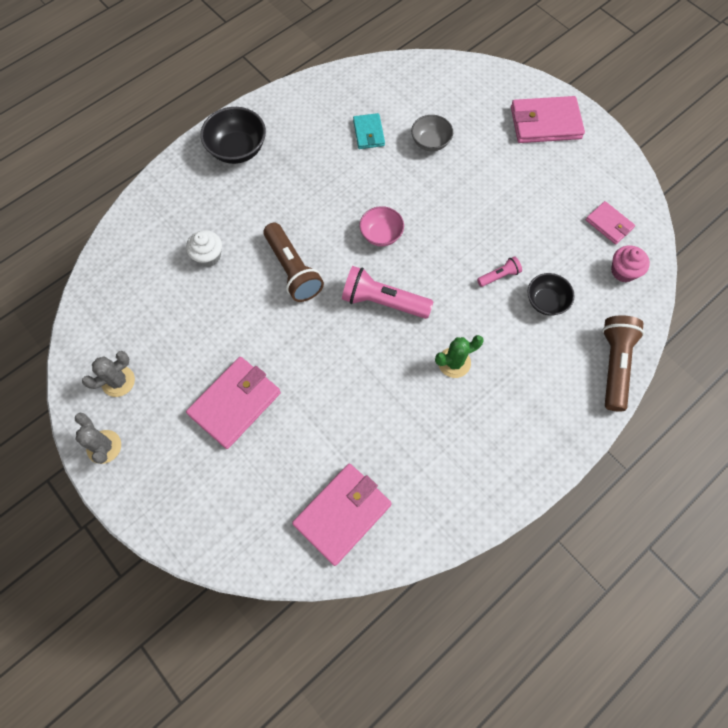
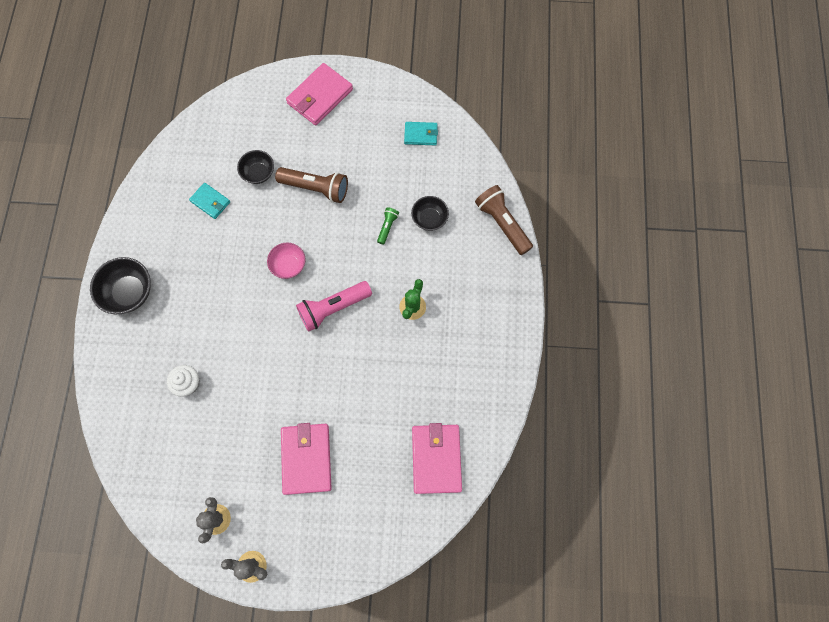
camera: 45 degrees left, 5 degrees up
brown flashlight [263,223,324,302] -> brown flashlight moved to [275,167,348,203]
grey bowl [411,115,453,151] -> black bowl [237,150,274,184]
pink flashlight [477,256,522,287] -> green flashlight [377,207,399,245]
pink wallet [586,201,635,244] -> turquoise wallet [404,122,438,145]
pink cupcake [611,246,650,282] -> none

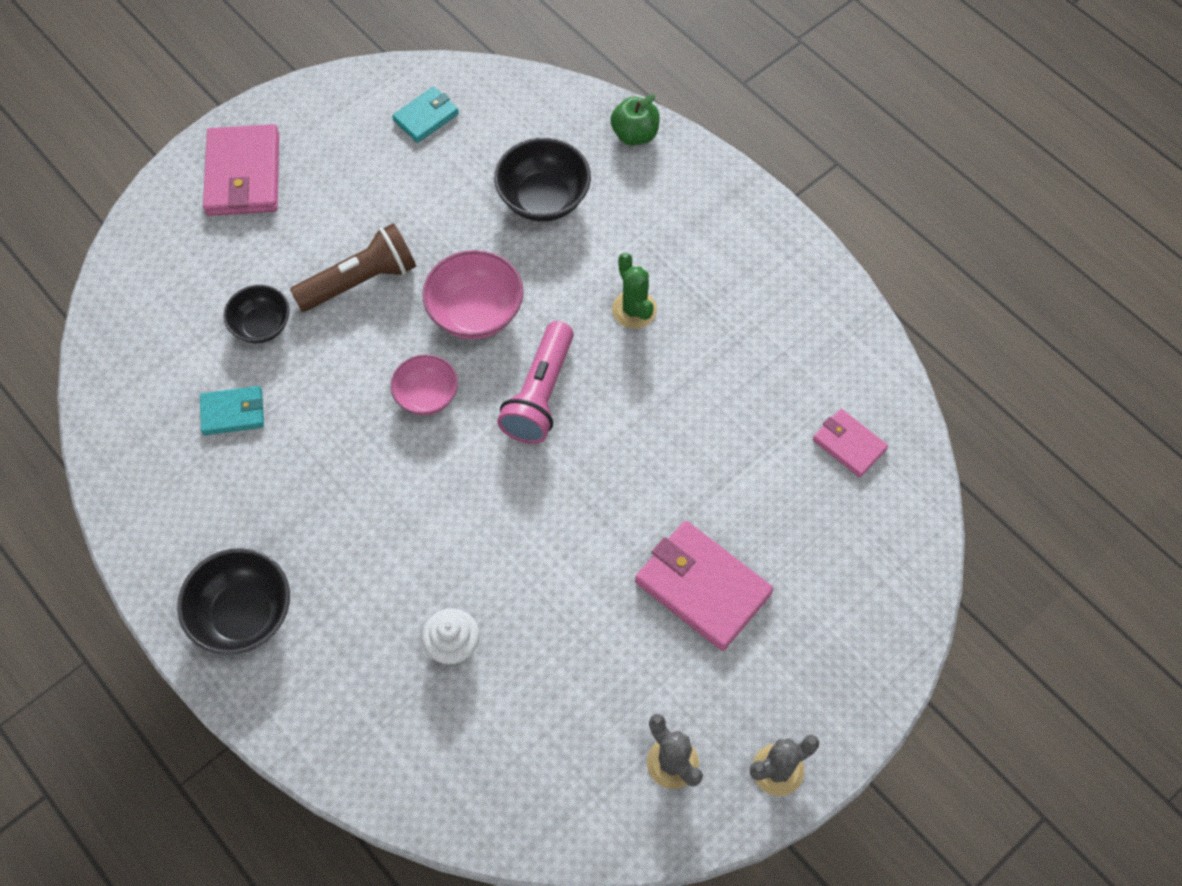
camera: 45 degrees left, 10 degrees down
green flashlight [377,207,399,245] -> none
black bowl [411,196,449,231] -> black bowl [494,138,591,222], size x1.53
pink wallet [412,423,462,494] -> pink wallet [813,409,888,477], size x0.57
brown flashlight [475,185,533,255] -> green apple [610,94,660,145]
none -> pink bowl [422,250,524,339]

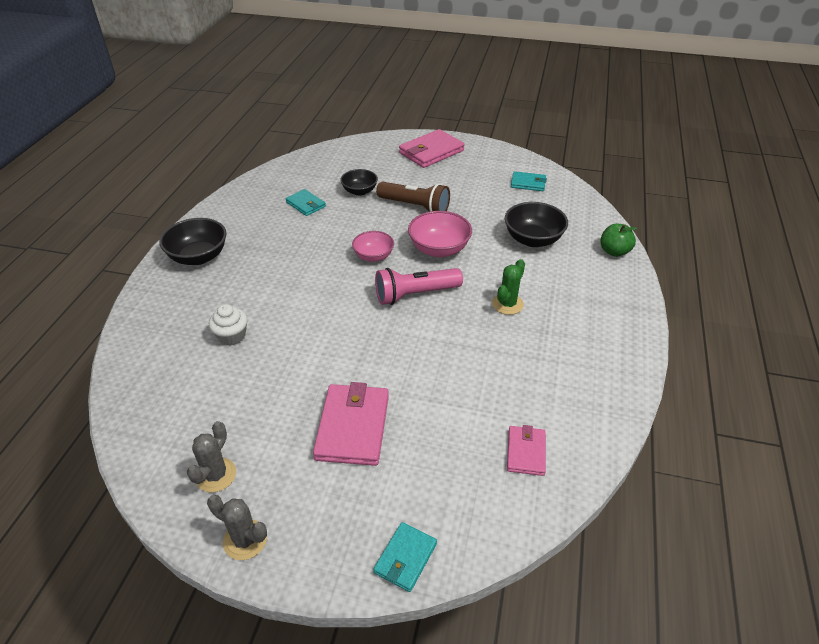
camera: 55 degrees right, 20 degrees down
none -> turquoise wallet [373,522,437,592]

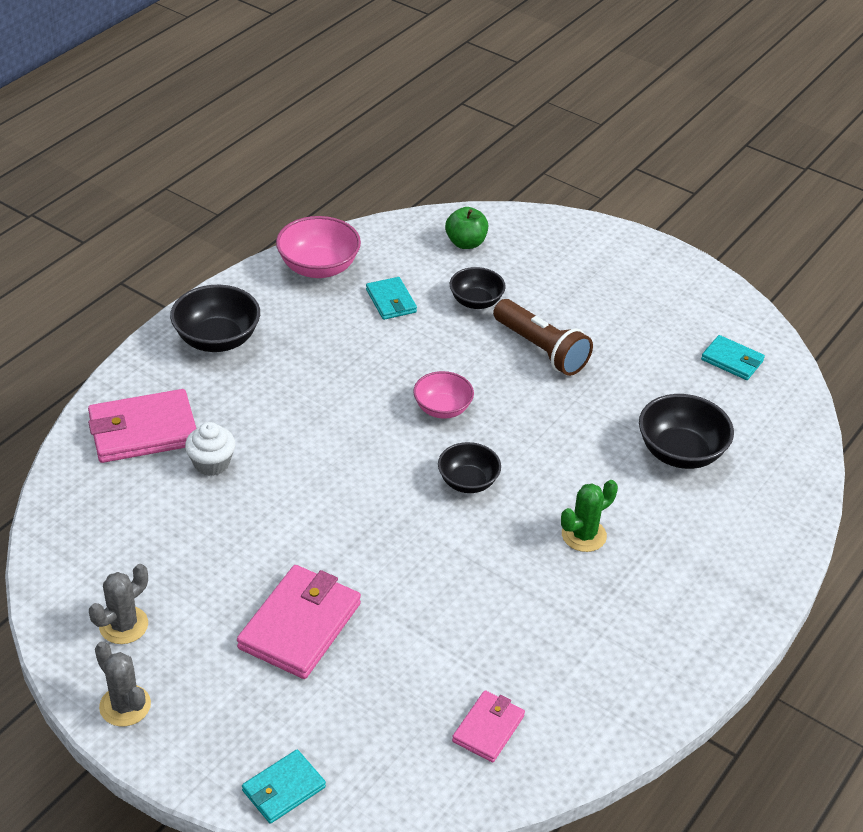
camera: 20 degrees right, 0 degrees up
pink flashlight [375,268,463,305] -> black bowl [438,442,501,493]
pink wallet [399,129,465,168] -> pink wallet moved to [88,389,196,463]
pink bowl [408,211,472,257] -> pink bowl moved to [276,216,361,278]
green apple [600,224,637,257] -> green apple moved to [445,207,488,249]

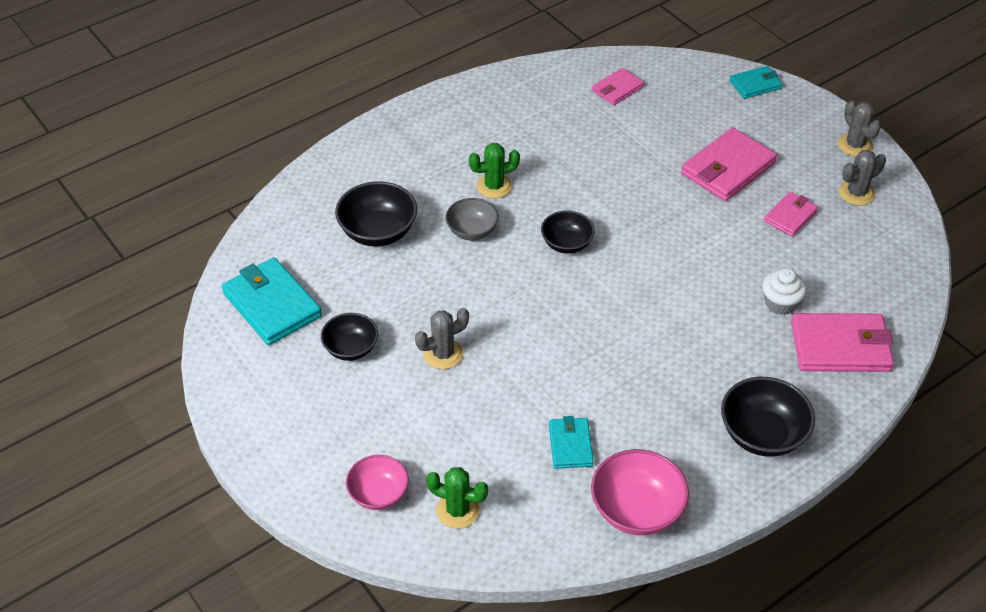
camera: 160 degrees left, 5 degrees up
pink bowl [413,371,474,419] -> pink bowl moved to [346,455,409,510]
green apple [445,207,488,249] -> green cactus [426,467,488,529]
black bowl [450,267,506,309] -> black bowl moved to [321,313,378,361]
brown flashlight [493,299,593,376] -> grey cactus [415,308,469,369]
turquoise wallet [701,335,765,380] -> turquoise wallet [221,257,322,345], size x1.76
none -> grey bowl [446,198,499,240]
none -> pink wallet [764,192,818,237]

